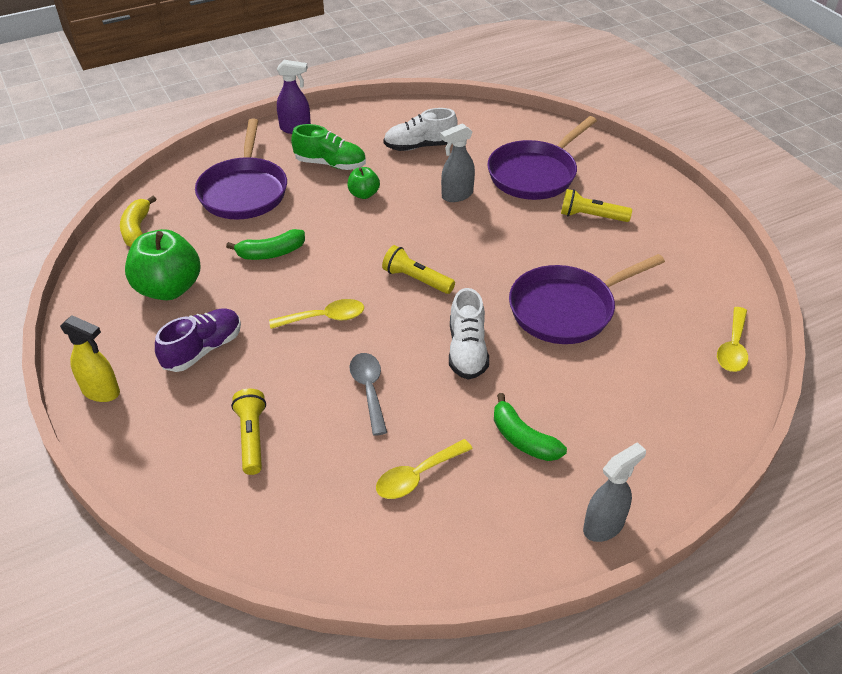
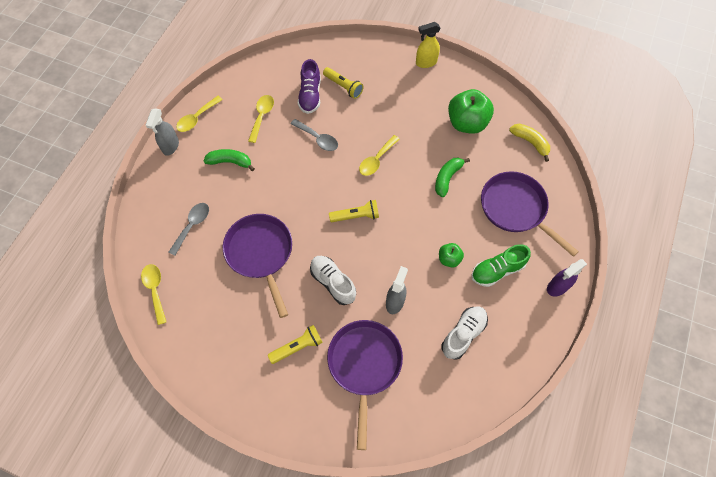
camera: 140 degrees right, 20 degrees up
purple shoe [155,308,241,372] -> purple shoe moved to [298,59,321,114]
white shoe [449,288,489,380] -> white shoe moved to [310,256,356,305]
purple pan [509,254,665,344] -> purple pan turned 45 degrees counterclockwise [223,214,292,318]
none -> grey spoon [169,203,209,256]
none -> yellow spoon [176,96,223,132]

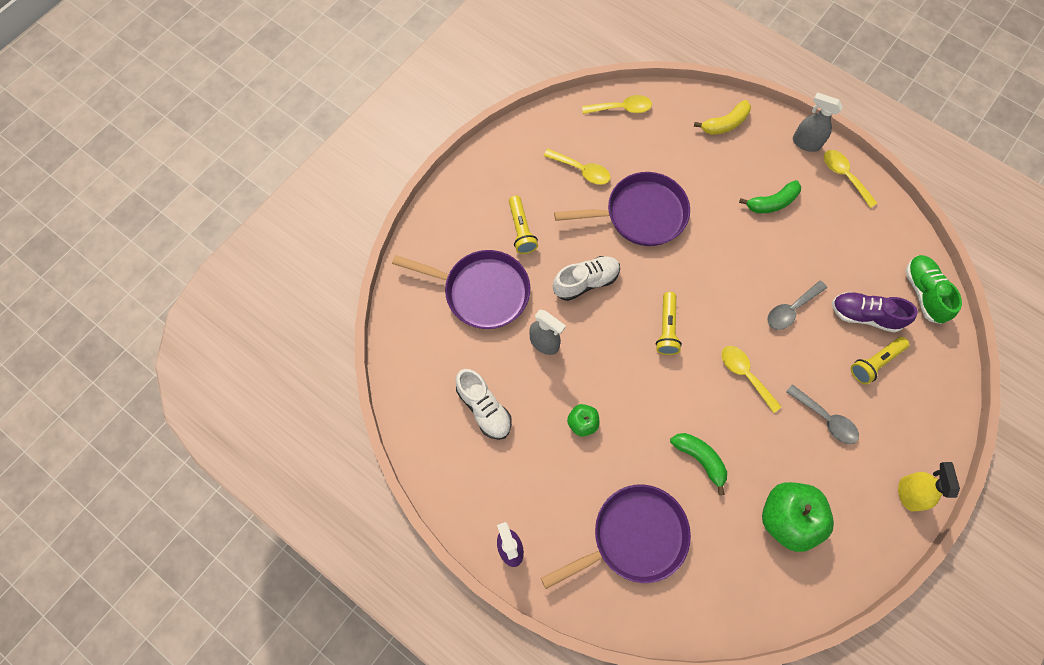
camera: 105 degrees right, 5 degrees up
grey spoon [169,203,209,256] -> grey spoon moved to [786,384,859,444]
green banana [204,149,255,171] -> green banana turned 45 degrees clockwise [739,180,801,213]
yellow spoon [248,95,274,143] -> yellow spoon moved to [544,149,611,185]
green shoe [472,244,531,287] -> green shoe moved to [905,255,962,324]
yellow banana [509,124,550,162] -> yellow banana moved to [694,100,751,135]

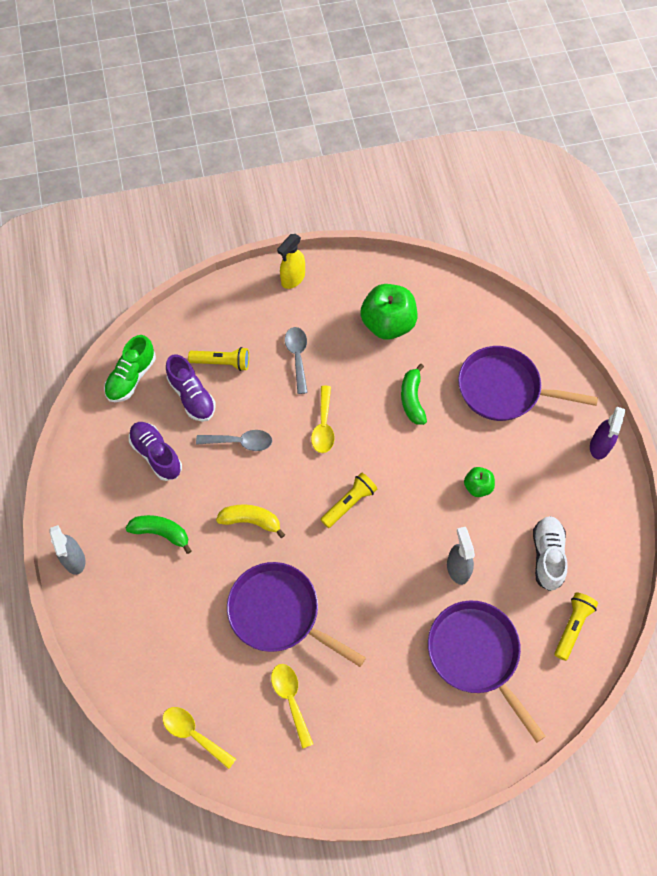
camera: 140 degrees left, 5 degrees down
yellow flashlight [509,196,538,254] -> yellow flashlight moved to [554,593,598,661]
white shoe [553,256,620,301] -> none
yellow banana [694,100,751,135] -> yellow banana moved to [216,504,285,538]
yellow spoon [824,150,877,208] -> none
none -> purple shoe [129,422,182,481]

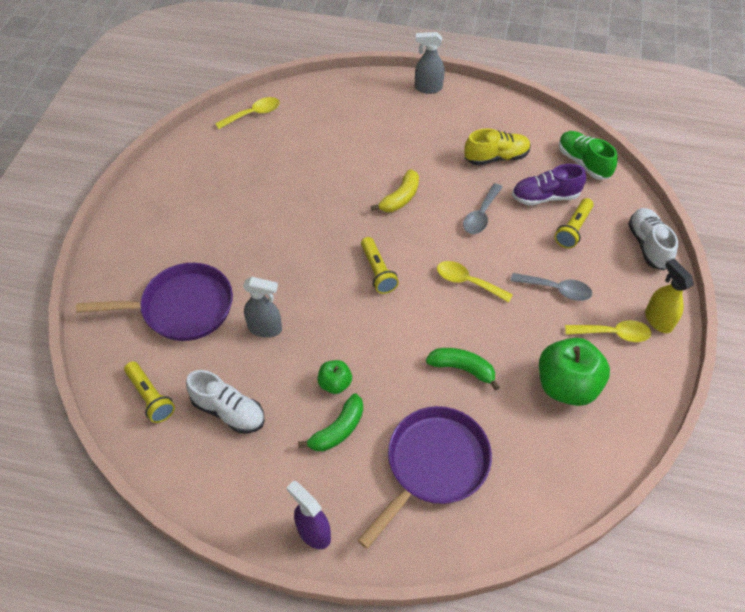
camera: 115 degrees right, 10 degrees down
green banana [126,515,192,554] -> green banana moved to [298,393,363,452]
purple shoe [129,422,182,481] -> yellow shoe [464,128,531,165]
purple pan [227,562,366,667] -> none
yellow spoon [271,664,313,749] -> yellow spoon moved to [565,320,651,342]
none -> white shoe [628,208,678,270]

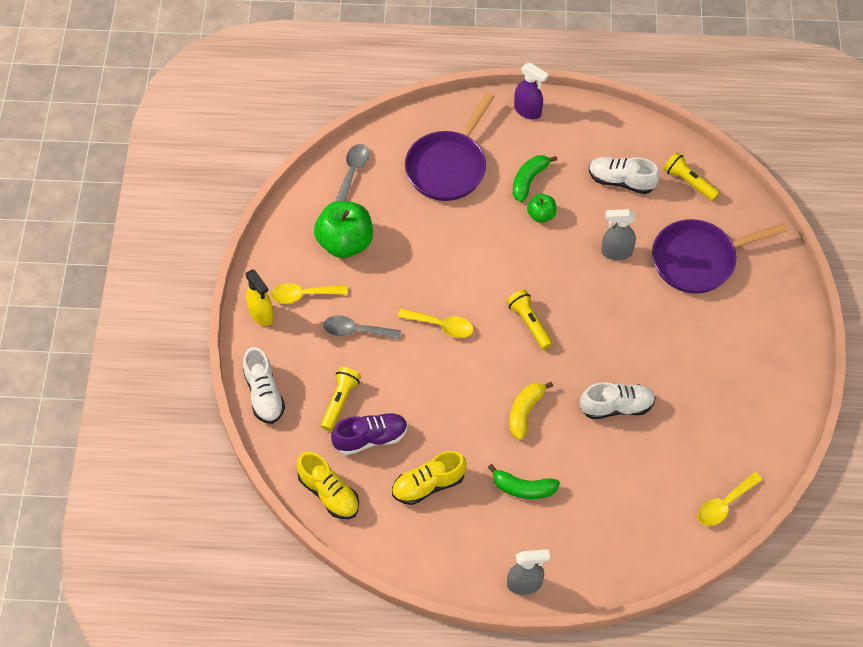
camera: 170 degrees right, 5 degrees up
green banana [426,348,500,391] -> green banana moved to [488,464,560,499]
grey spoon [463,183,503,234] -> grey spoon moved to [335,144,369,201]
green shoe [559,131,618,180] -> yellow shoe [297,452,359,519]
none -> white shoe [580,382,656,419]

